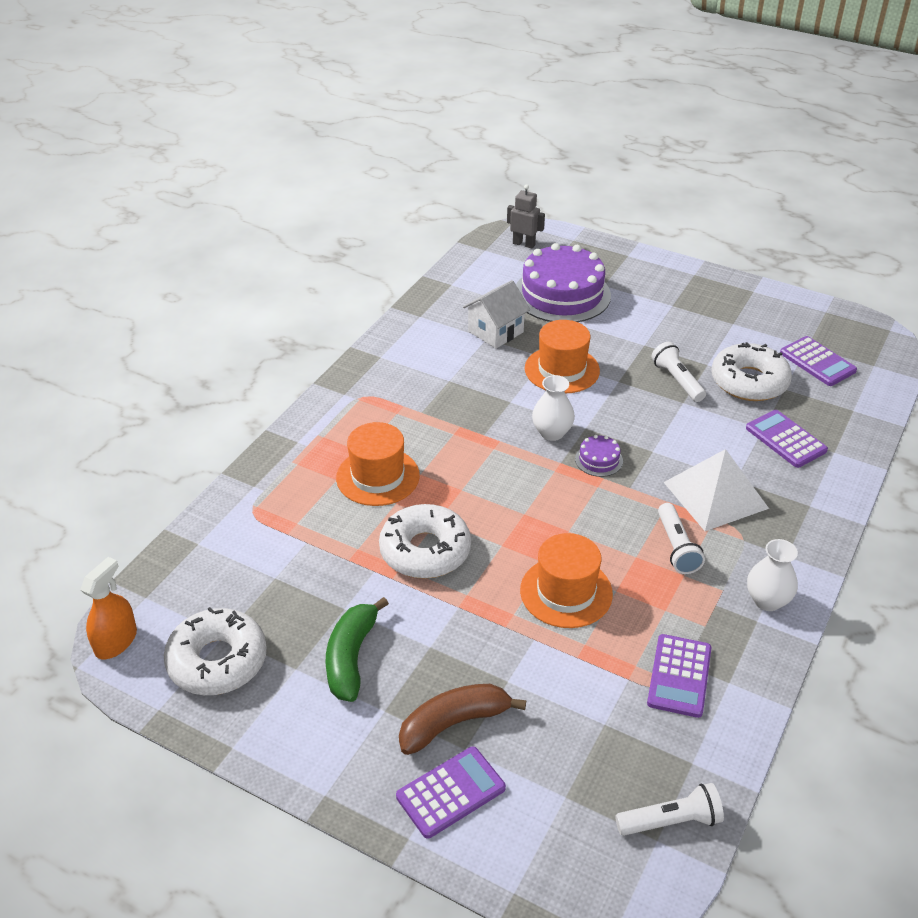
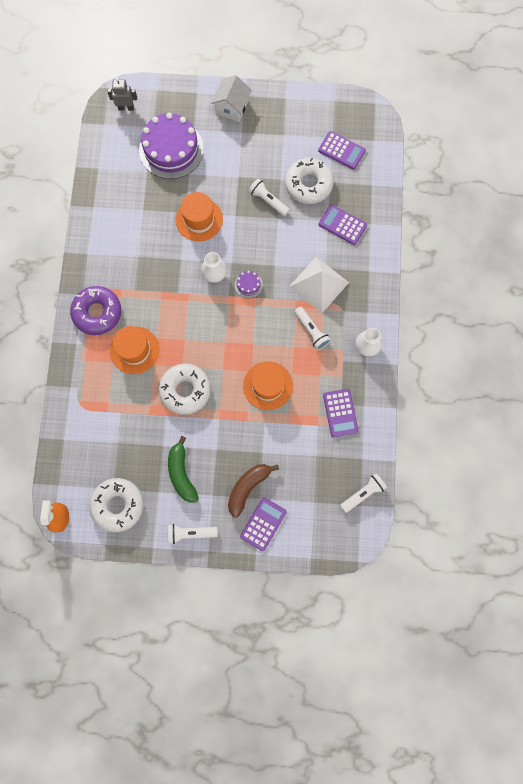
camera: 25 degrees left, 35 degrees up
white house [463,280,530,348] -> white house moved to [211,75,251,122]
none -> purple donut [70,286,121,335]
none -> white flashlight [168,524,218,544]

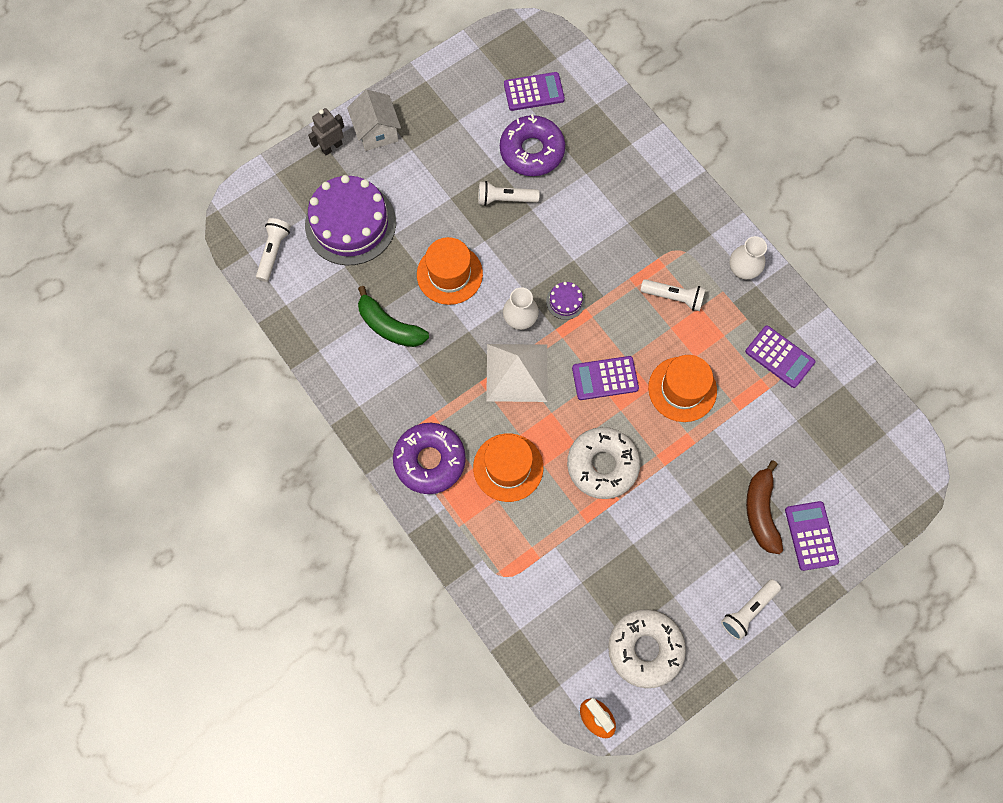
camera: 40 degrees left, 5 degrees down
grey robot [107,77,137,111] -> grey robot moved to [308,108,344,155]
green banana [168,436,199,503] -> green banana moved to [358,286,429,347]
white donut [285,158,334,204] -> purple donut [500,114,565,176]
white pyramid [289,257,349,313] -> white pyramid moved to [486,344,547,402]
purple calculator [319,204,367,245] -> purple calculator moved to [572,356,639,400]
white flashlight [340,473,387,513] -> white flashlight moved to [256,218,291,282]

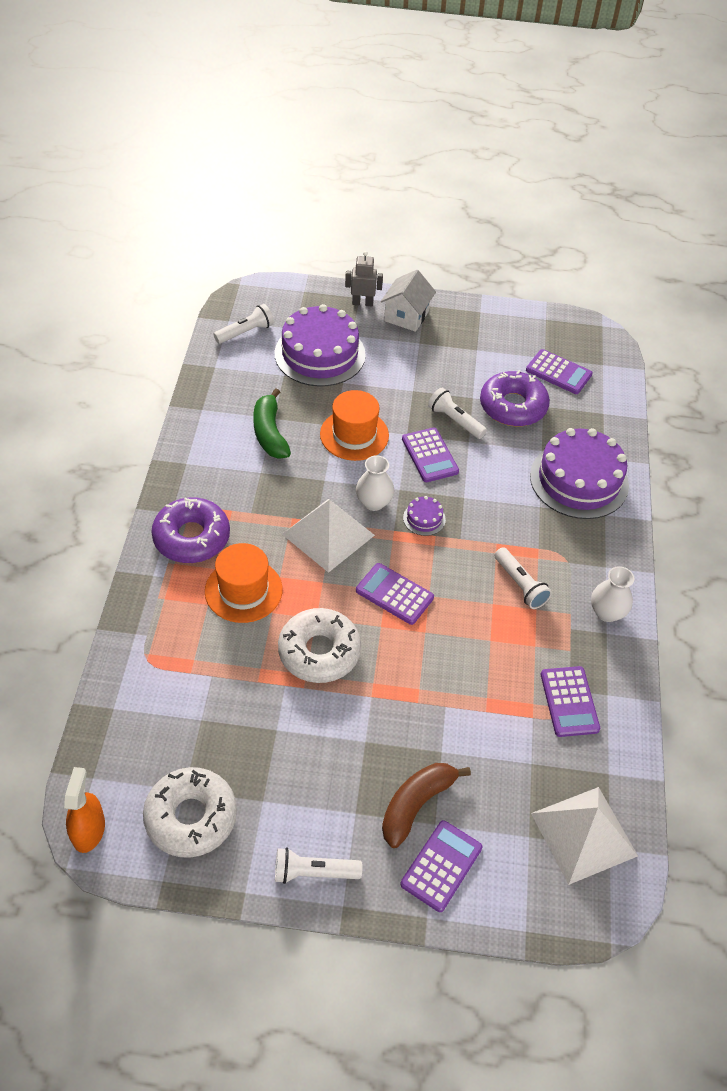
camera: 40 degrees right, 20 degrees down
orange hat [648,355,717,422] -> none
none -> purple calculator [402,427,459,482]
none -> purple cake [530,428,629,519]
none -> white pyramid [531,787,638,885]

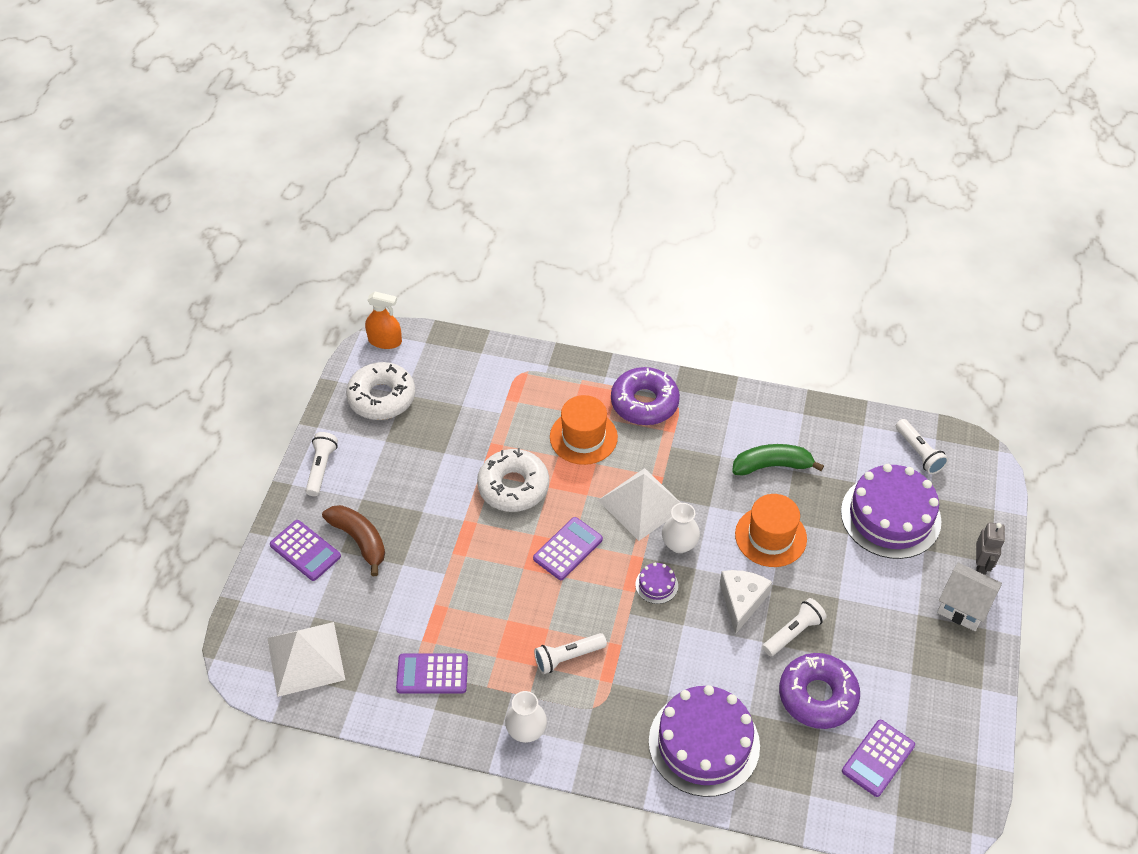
camera: 100 degrees right, 0 degrees up
purple calculator [402,427,459,482] -> white cheese [720,570,772,634]

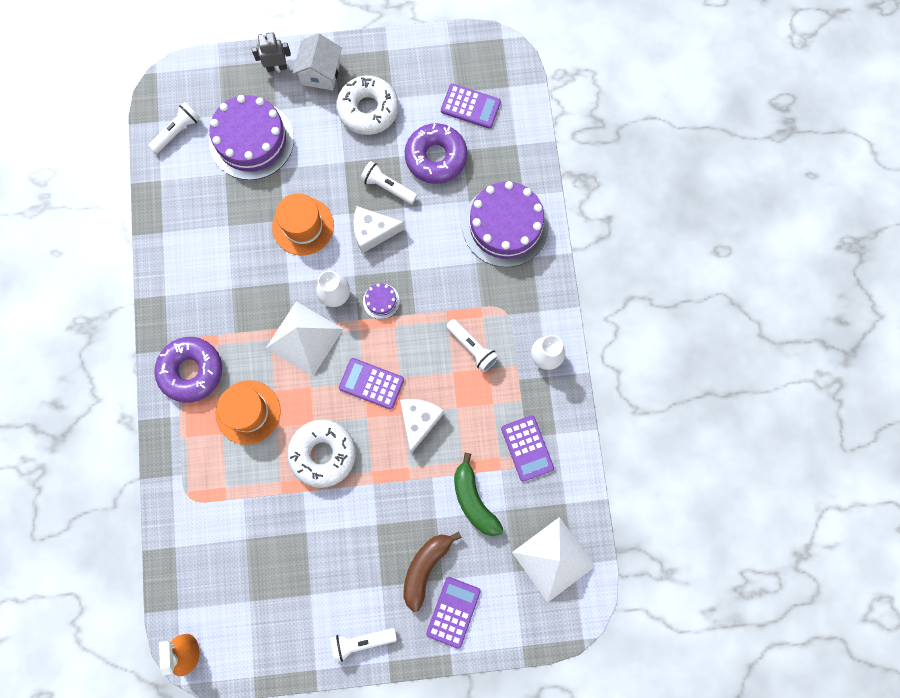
camera: 110 degrees left, 25 degrees up
white donut [346,362,415,420] -> white donut moved to [336,76,399,135]
green banana [732,444,824,476] -> green banana moved to [454,453,504,536]
none -> white cheese [400,399,444,453]

